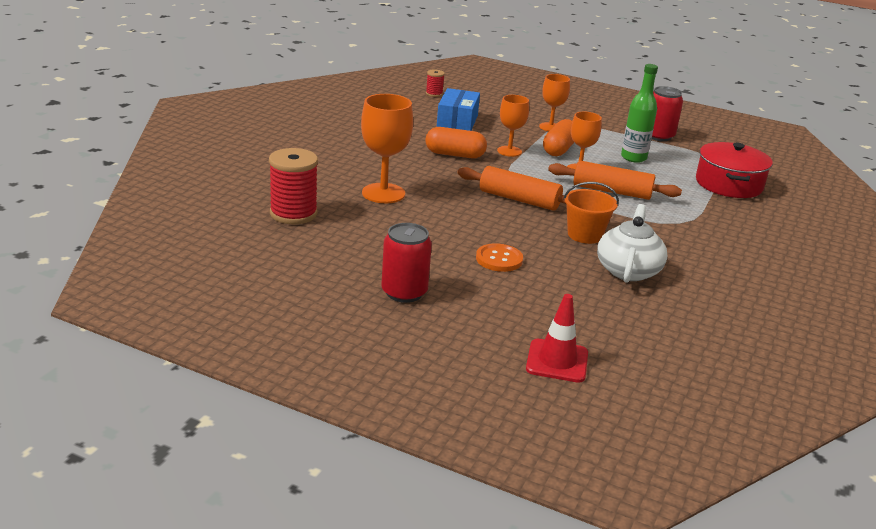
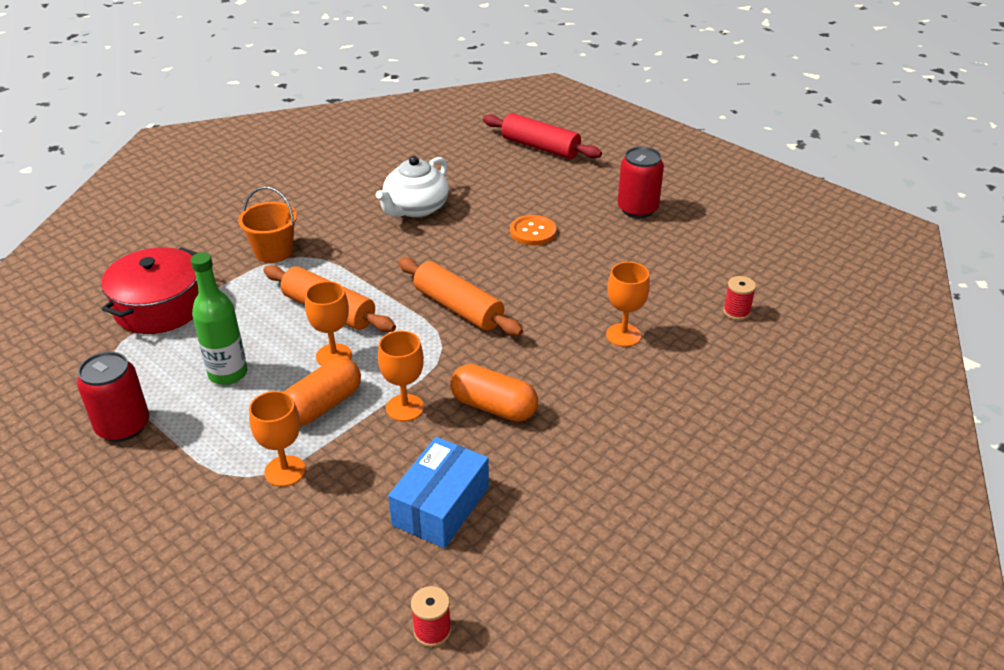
camera: 160 degrees left, 10 degrees up
red spool [269,148,318,224] -> red spool [723,276,756,320], size x0.50
orange goblet [361,94,413,203] -> orange goblet [606,262,650,347], size x0.64
red traffic cone [526,294,588,383] -> red rolling pin [483,113,602,159]
orange bucket [563,182,619,244] -> orange bucket moved to [238,186,297,263]

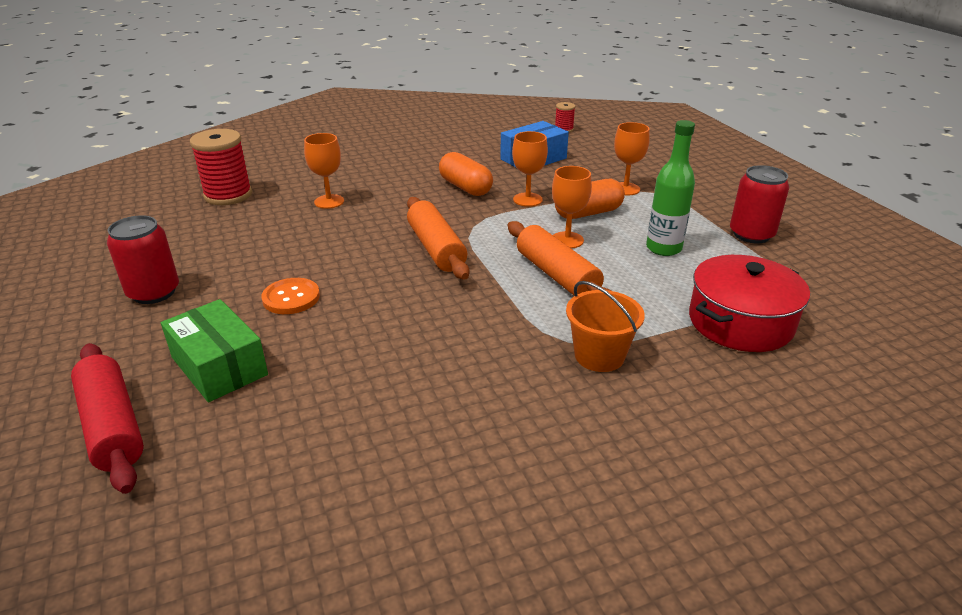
camera: 155 degrees left, 5 degrees down
white teapot [376,156,449,218] -> none
red spool [723,276,756,320] -> red spool [190,129,252,205], size x2.01
none -> green box [161,299,268,402]

